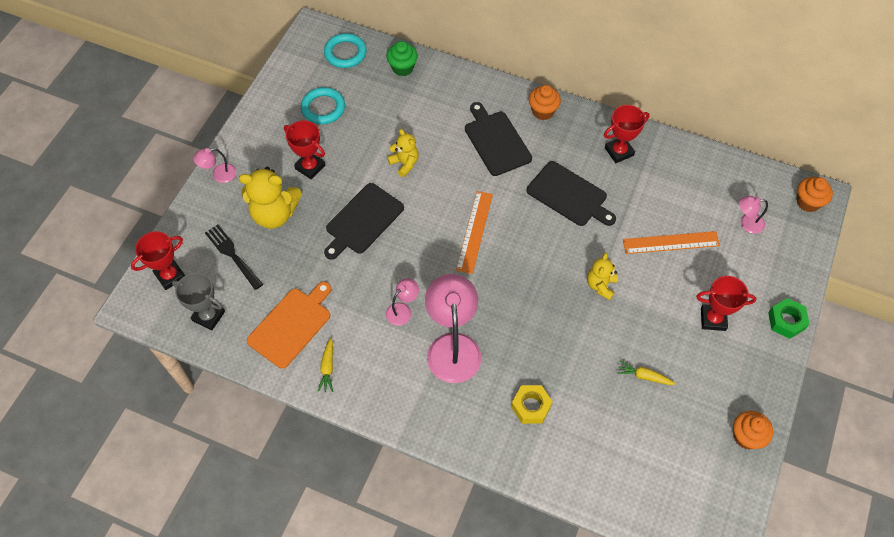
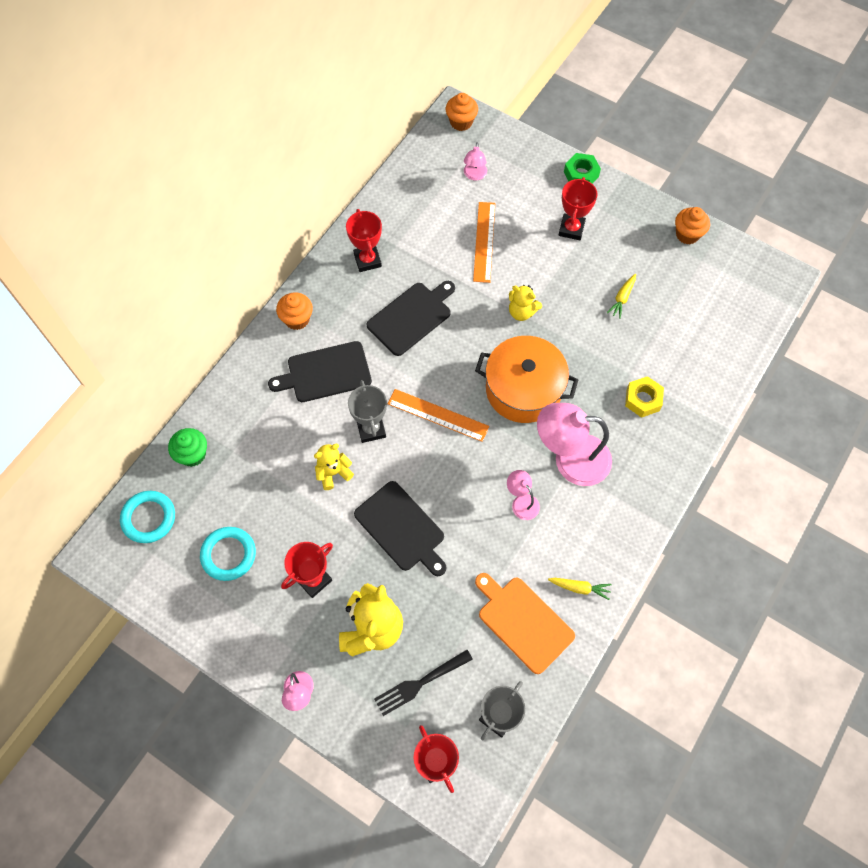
camera: 80 degrees left, 5 degrees up
none -> grey trophy [348,380,387,443]
none -> orange pot [475,336,578,423]

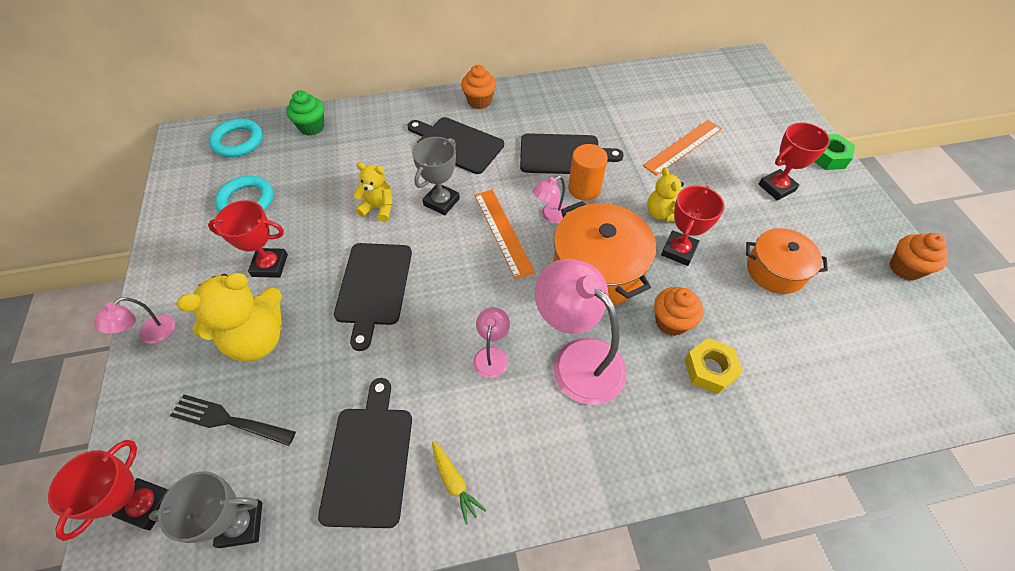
camera: 45 degrees right, 10 degrees down
red trophy [346,209,382,272] -> red trophy moved to [661,185,725,266]
orange cupcake [446,93,478,131] -> orange cupcake moved to [654,287,704,336]
pink lamp [464,142,487,180] -> pink lamp moved to [533,176,569,224]
orange cutting board [475,573,575,674] -> black cutting board [318,378,412,528]
yellow carrot [607,274,636,319] -> orange pot [746,228,828,294]
none -> orange cylinder [568,144,608,201]

